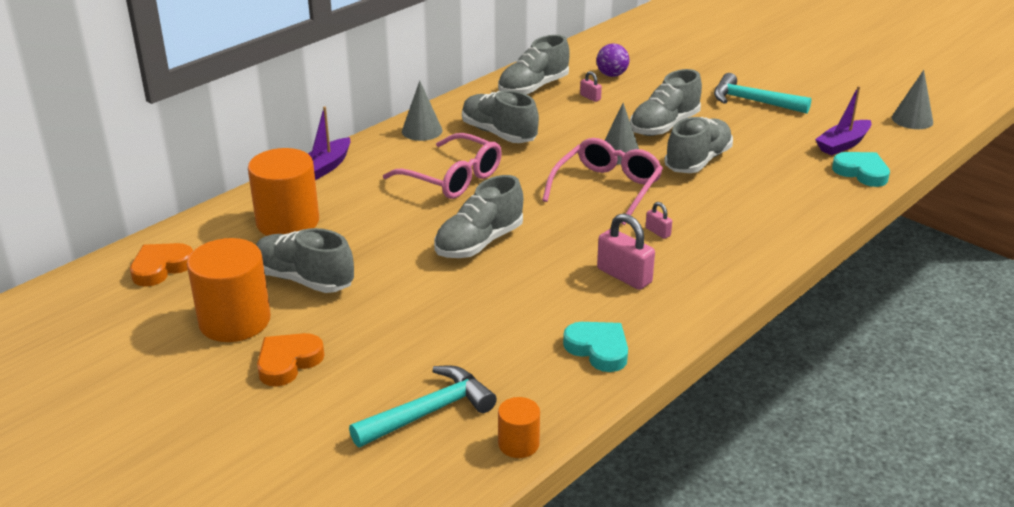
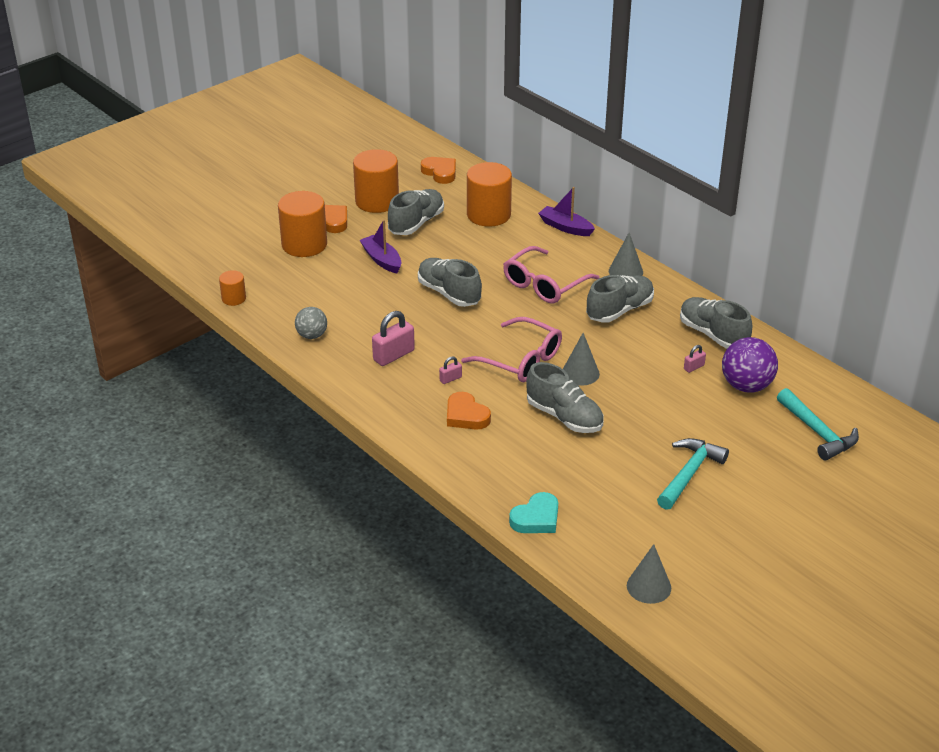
camera: 95 degrees right, 5 degrees up
turquoise hammer [349,366,497,447] -> turquoise hammer moved to [777,388,859,461]
turquoise heart [563,322,628,372] -> grey ball [295,307,327,339]
purple ball [596,44,629,77] -> purple ball [722,337,778,393], size x1.63
grey shoe [630,69,702,136] -> none
purple boat [815,86,872,156] -> purple boat moved to [360,220,401,273]
none -> orange cylinder [278,191,327,257]
none -> orange heart [447,392,491,430]

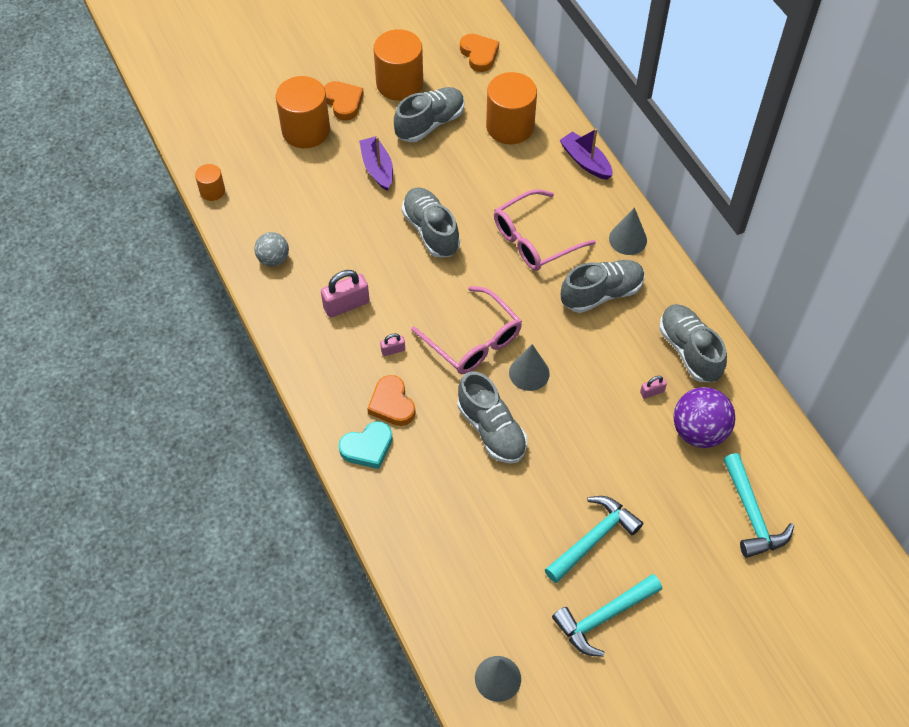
camera: 15 degrees right, 20 degrees up
turquoise heart [509,492,558,533] -> turquoise heart moved to [339,421,393,469]
none -> turquoise hammer [552,574,662,657]

